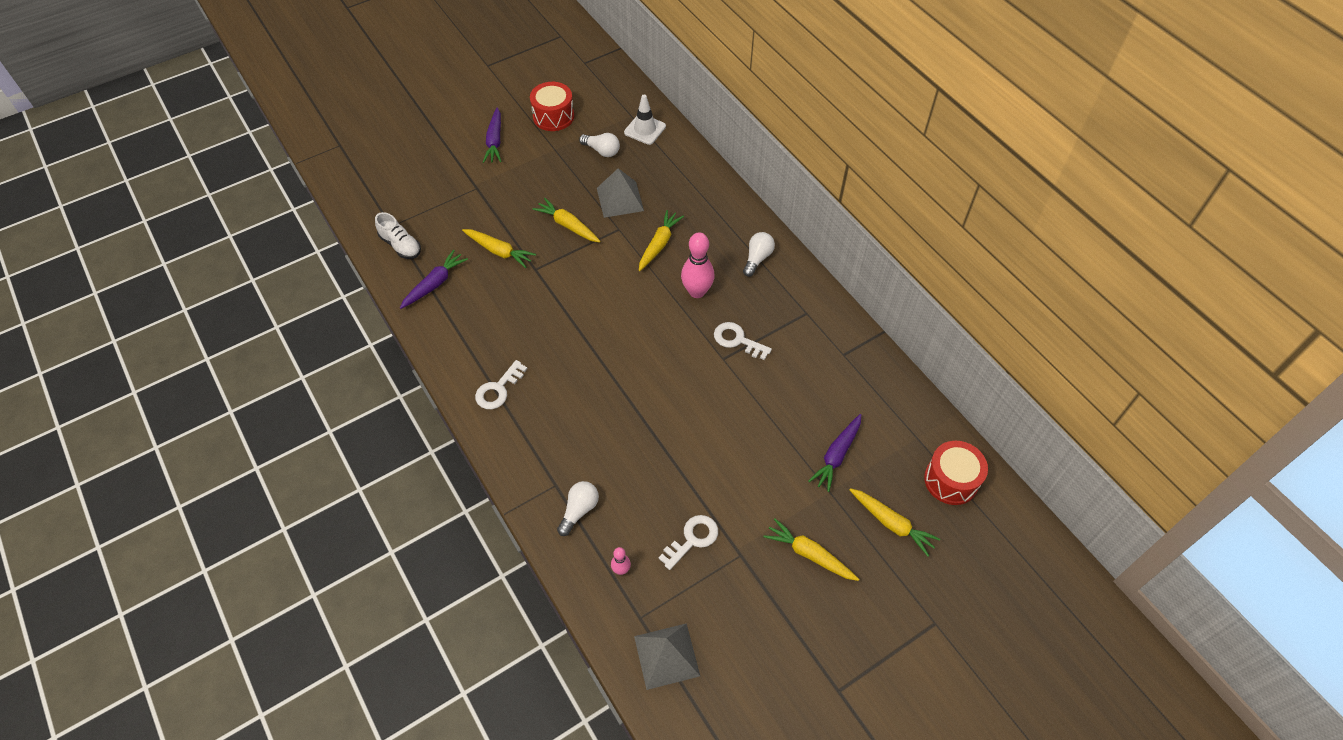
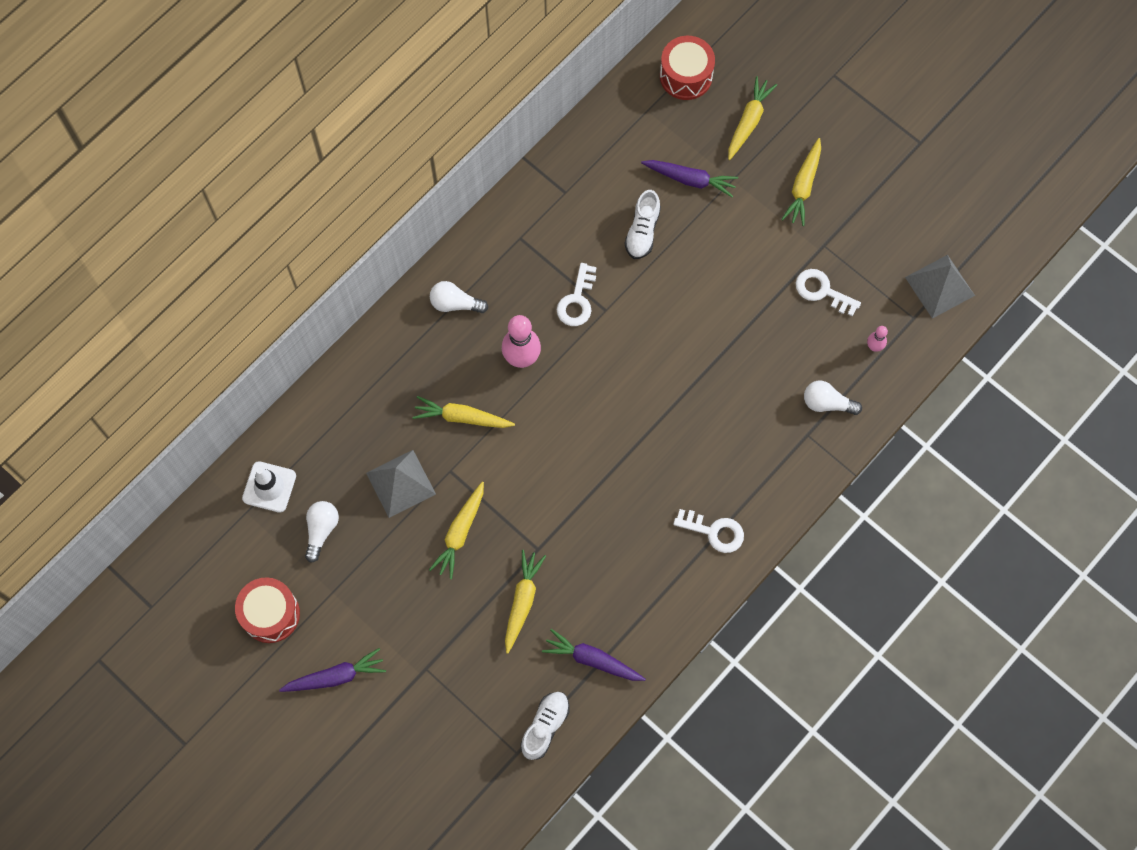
camera: 105 degrees left, 15 degrees up
none -> white shoe [625,190,661,259]

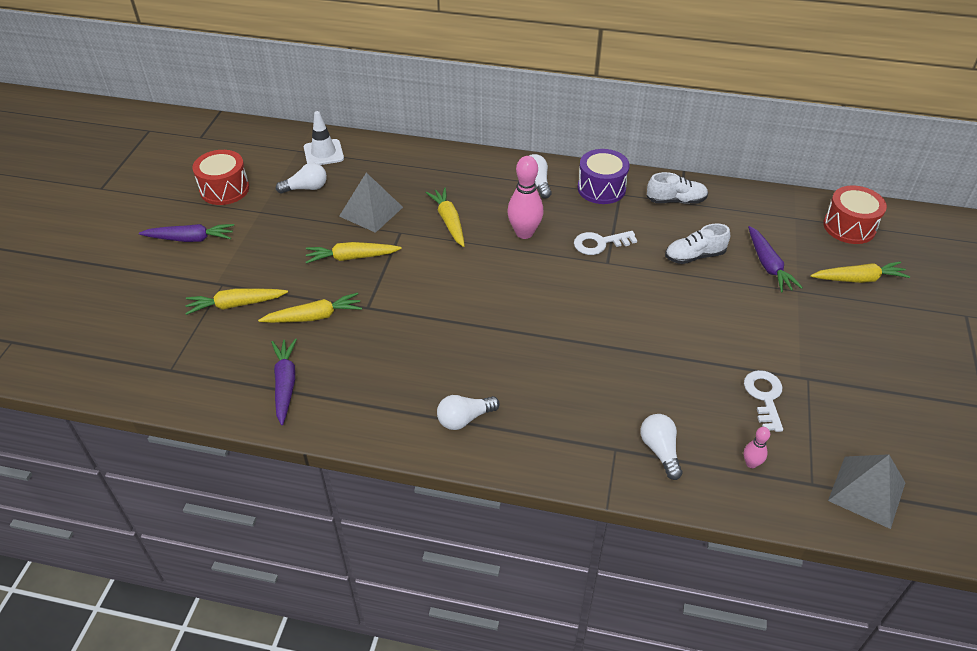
camera: 60 degrees right, 25 degrees down
purple carrot [279,648,386,692] -> purple carrot turned 45 degrees counterclockwise [139,224,234,242]
white shoe [520,692,570,760] -> white shoe moved to [646,172,708,204]
white key [673,509,744,553] -> white light bulb [437,395,500,430]
yellow carrot [782,138,821,226] -> yellow carrot moved to [185,288,288,315]
none -> purple drum [578,149,630,204]

